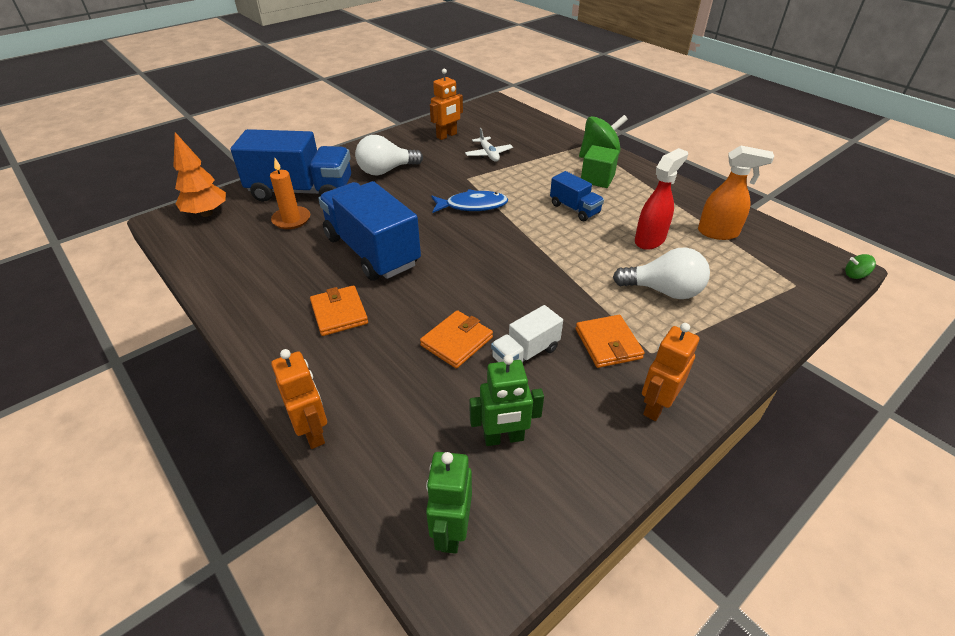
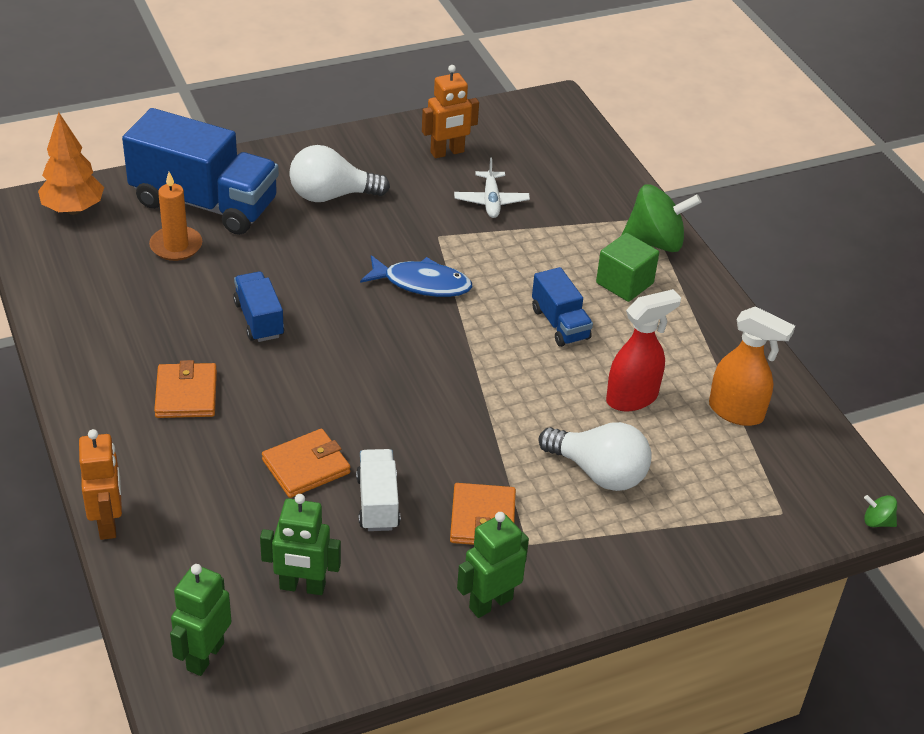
camera: 15 degrees right, 0 degrees up
blue truck [318,181,421,281] -> blue truck [233,272,284,342], size x0.50
white truck [491,305,563,362] -> white truck turned 105 degrees clockwise [356,449,400,531]
orange robot [642,323,699,421] -> green robot [457,512,529,618]

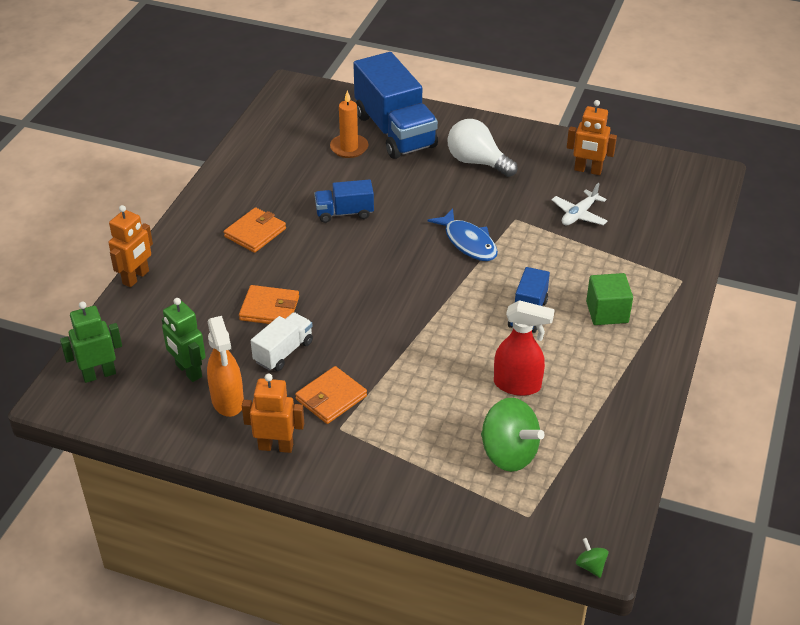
camera: 45 degrees right, 0 degrees up
orange tree [38,112,104,215] -> none
blue truck [233,272,284,342] -> blue truck turned 120 degrees counterclockwise [314,179,374,223]
green robot [457,512,529,618] -> orange robot [242,374,304,453]
white light bulb [539,422,652,491] -> none
green spinning top [621,184,702,252] -> green spinning top moved to [481,398,545,472]
orange spray bottle [709,306,795,426] -> orange spray bottle moved to [207,316,244,417]

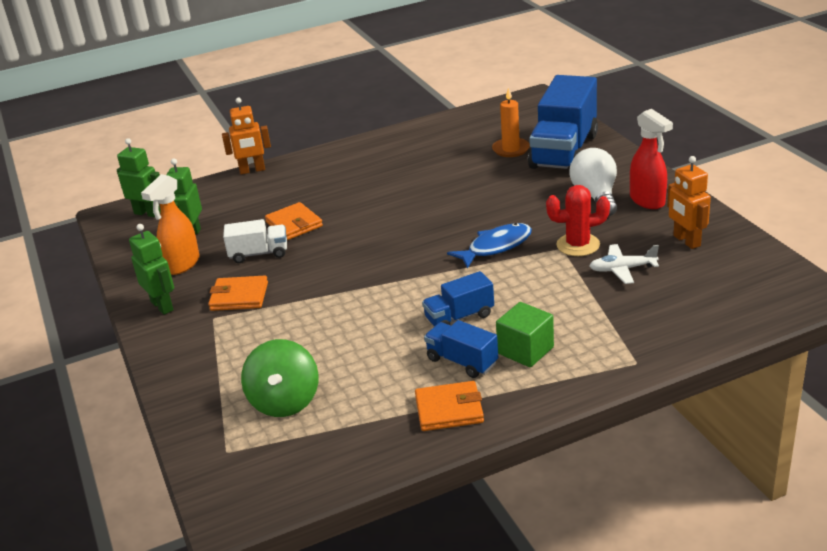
camera: 50 degrees right, 10 degrees down
orange wallet [224,207,286,253] -> orange wallet moved to [415,381,484,431]
orange robot [242,374,304,453] -> green robot [129,224,174,315]
blue truck [314,179,374,223] -> blue truck moved to [424,320,498,378]
blue fish [427,208,498,261] -> blue fish turned 135 degrees counterclockwise [447,223,532,269]
red spray bottle [494,300,555,396] -> red spray bottle moved to [630,109,673,209]
green spinning top [576,538,608,578] -> none
none -> red cactus [546,185,610,256]

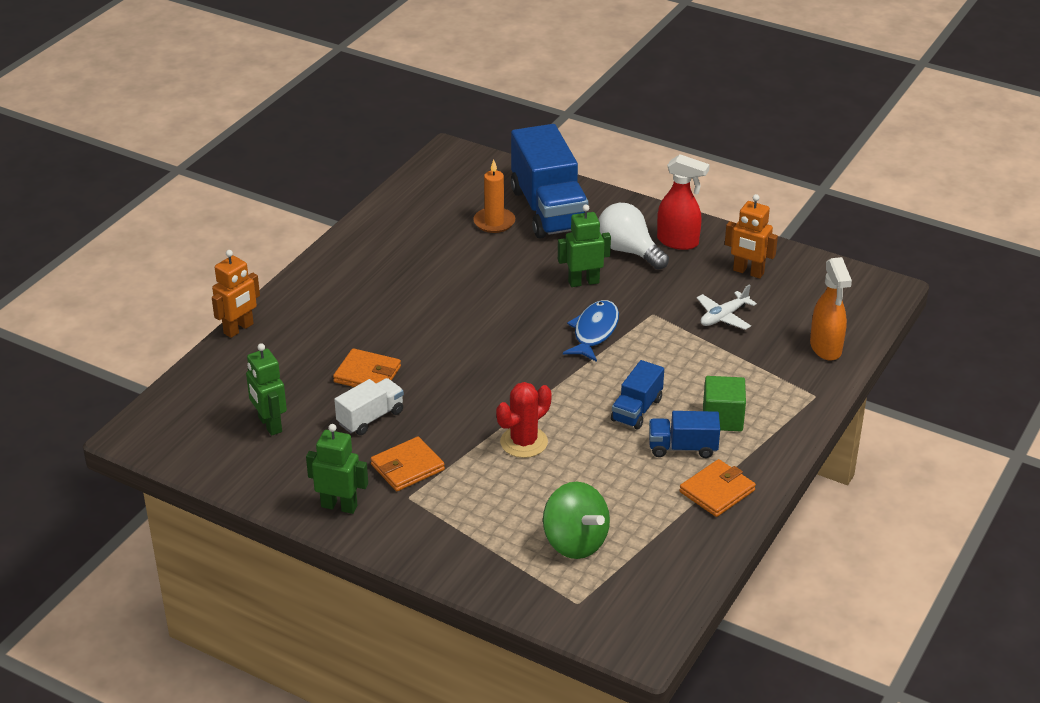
camera: 40 degrees left, 5 degrees up
green robot [117,138,161,217] -> green robot moved to [558,204,611,287]
orange spray bottle [141,174,200,275] -> orange spray bottle moved to [810,257,852,361]
red cactus [546,185,610,256] -> red cactus moved to [496,382,552,458]

